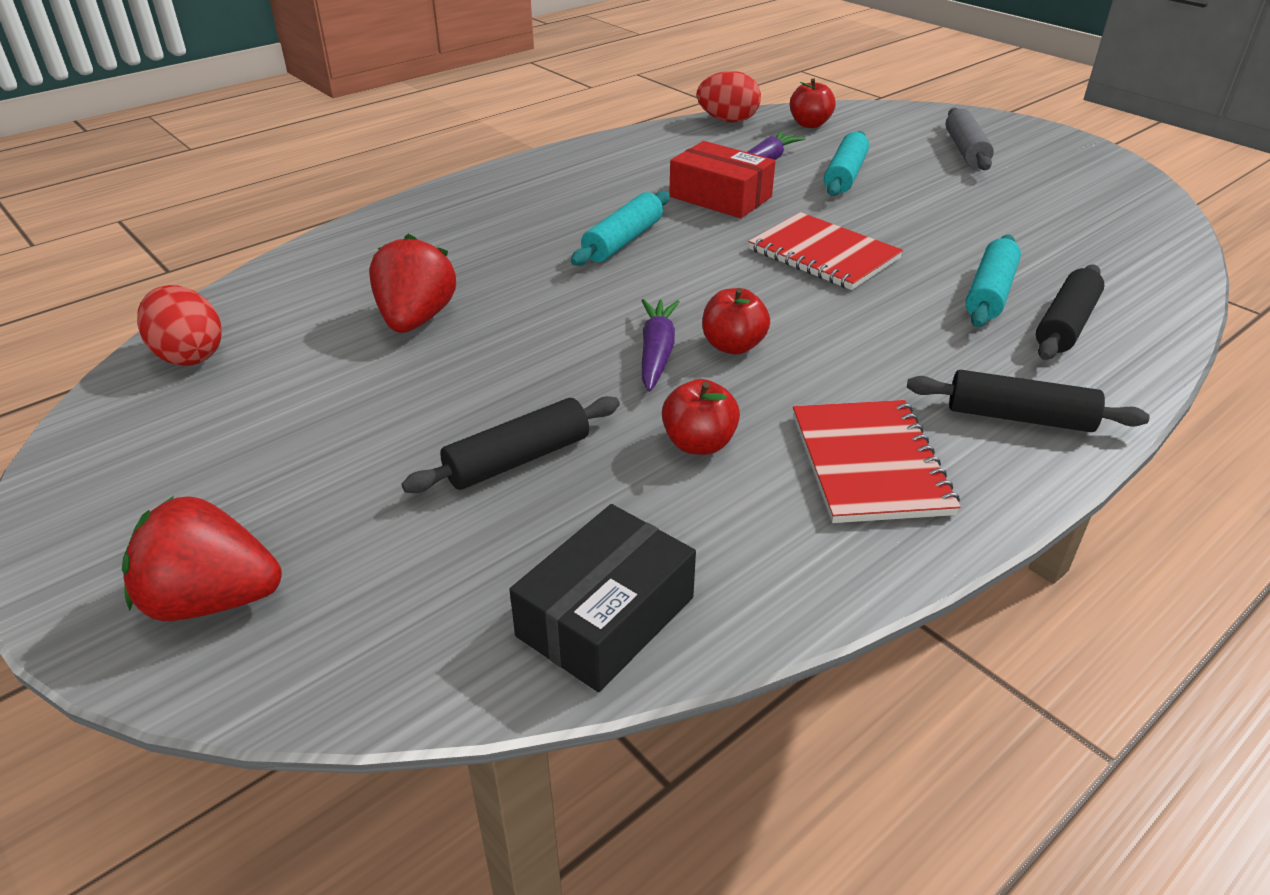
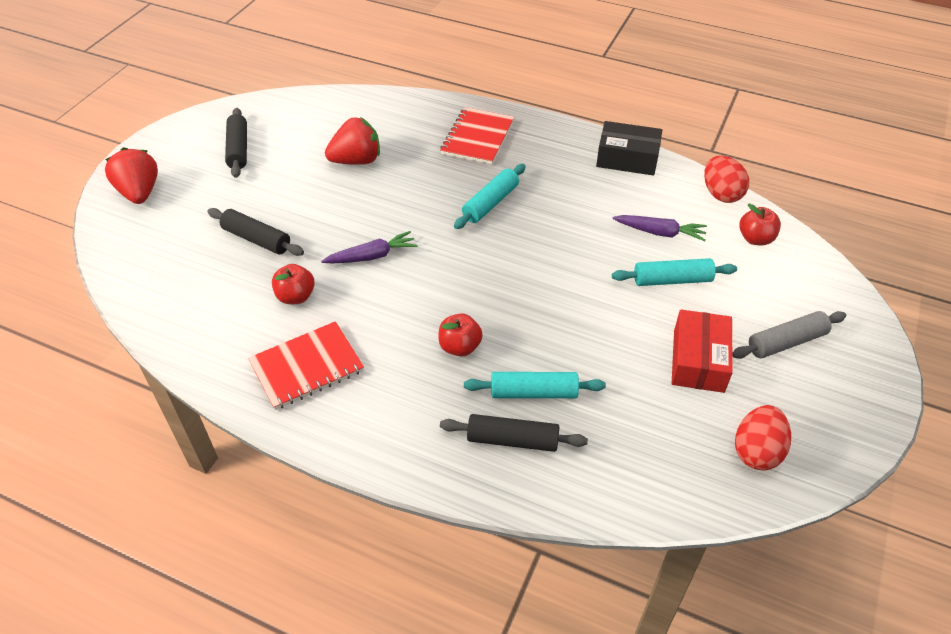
camera: 65 degrees right, 10 degrees up
red egg [137,285,222,366] -> red egg moved to [735,405,791,470]
black box [509,504,696,692] -> black box moved to [596,121,662,176]
turquoise rolling pin [571,191,670,266] -> turquoise rolling pin turned 60 degrees counterclockwise [454,164,526,229]
red box [669,141,775,218] -> red box moved to [671,309,733,393]
red apple [702,288,770,355] -> red apple moved to [438,313,483,357]
red notebook [748,212,903,290] -> red notebook moved to [440,107,514,164]
black rolling pin [907,370,1150,432] -> black rolling pin moved to [225,108,247,178]

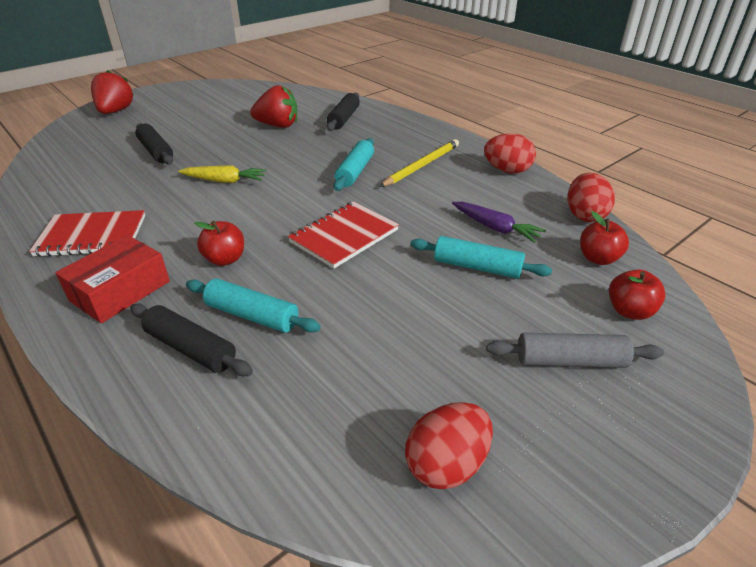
camera: 25 degrees right, 10 degrees down
black rolling pin [225,108,247,178] -> black rolling pin moved to [326,93,360,131]
red apple [272,264,315,304] -> red apple moved to [609,270,666,320]
purple carrot [321,231,417,264] -> yellow carrot [178,165,266,183]
red notebook [440,107,514,164] -> red notebook moved to [288,201,399,268]
turquoise rolling pin [454,164,526,229] -> turquoise rolling pin turned 45 degrees counterclockwise [334,138,374,191]
black box [596,121,662,176] -> red egg [484,134,536,173]
red box [671,309,733,393] -> red box moved to [55,235,170,323]
none -> yellow pencil [380,139,459,187]

